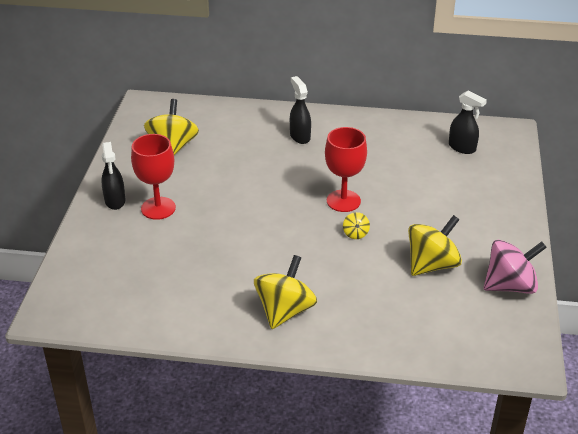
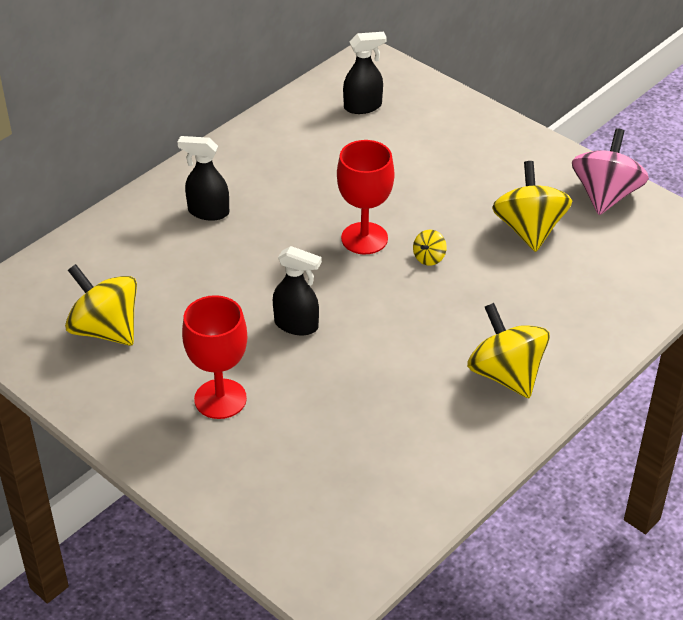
camera: 55 degrees left, 5 degrees up
black spray bottle [101,142,125,210] -> black spray bottle moved to [273,246,322,335]
yellow spinning top [343,212,370,239] -> yellow spinning top turned 90 degrees clockwise [413,230,447,266]

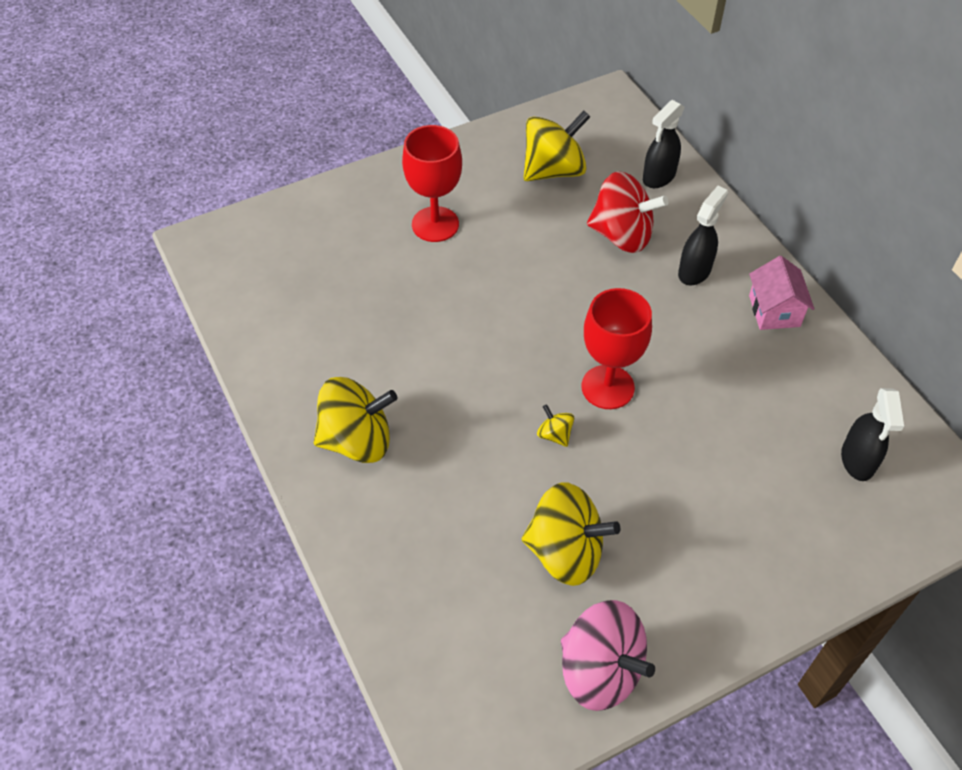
camera: 110 degrees right, 10 degrees up
black spray bottle [273,246,322,335] -> black spray bottle moved to [643,100,685,188]
none -> red spinning top [587,171,668,253]
none -> pink house [749,256,815,330]

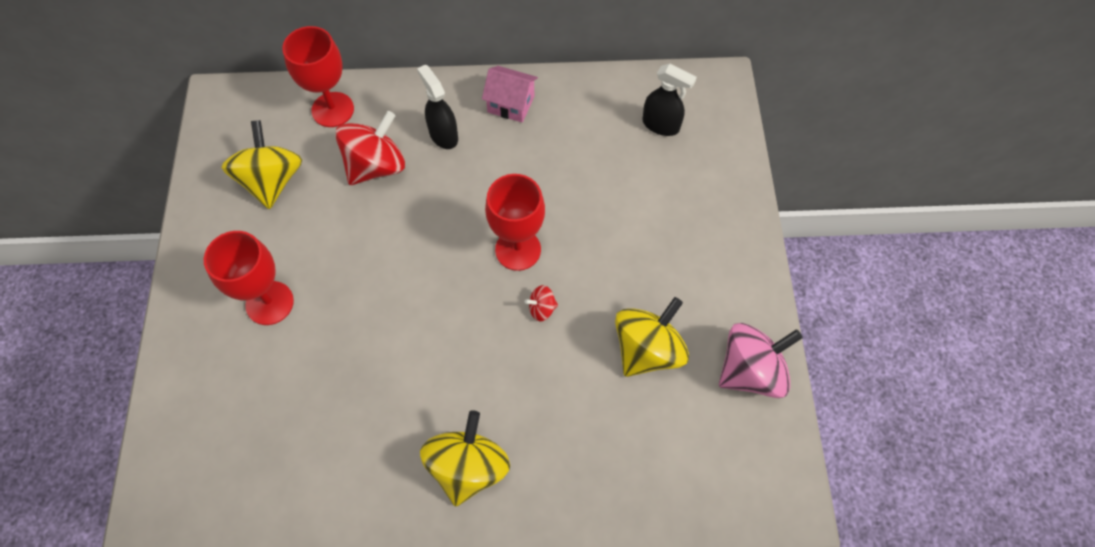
camera: 65 degrees left, 10 degrees up
yellow spinning top [537,404,574,447] -> red spinning top [525,285,558,321]
black spray bottle [643,100,685,188] -> red goblet [282,26,354,127]

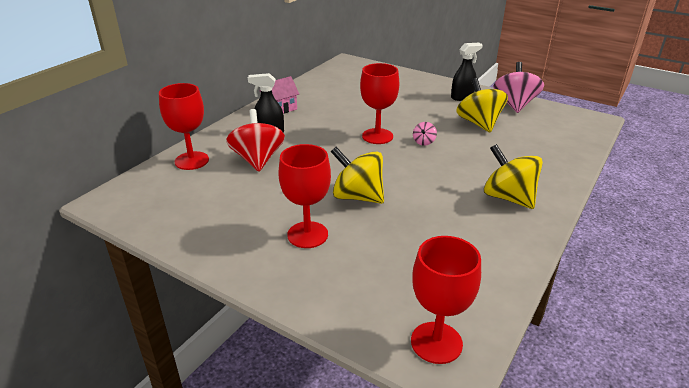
camera: 55 degrees left, 30 degrees down
yellow spinning top [221,120,302,209] -> yellow spinning top moved to [331,147,384,204]
red spinning top [525,285,558,321] -> pink spinning top [413,122,437,146]
black spray bottle [643,64,697,136] -> black spray bottle moved to [451,43,483,101]
none -> red goblet [411,236,481,364]

